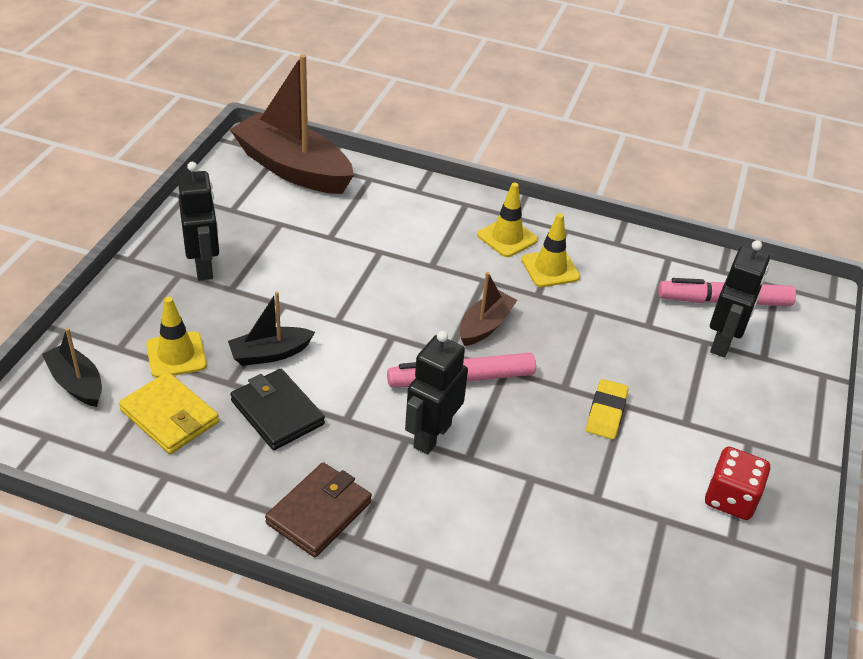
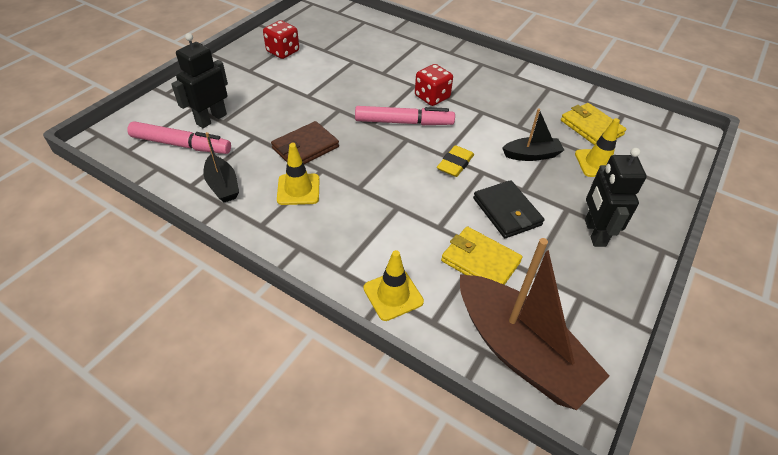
camera: 165 degrees left, 5 degrees up
black boat [42,328,102,407] -> black boat moved to [203,132,239,202]
black wallet [230,369,325,450] -> black wallet moved to [473,180,544,238]
brown wallet [265,462,372,557] -> brown wallet moved to [271,121,339,164]
black robot [405,331,468,454] -> red dice [415,64,453,106]
brown boat [459,272,517,346] -> none
yellow traffic cone [477,183,538,257] -> yellow traffic cone moved to [363,250,424,321]
yellow eraser [586,379,629,439] -> yellow eraser moved to [437,145,474,177]
none -> yellow wallet [441,226,522,285]

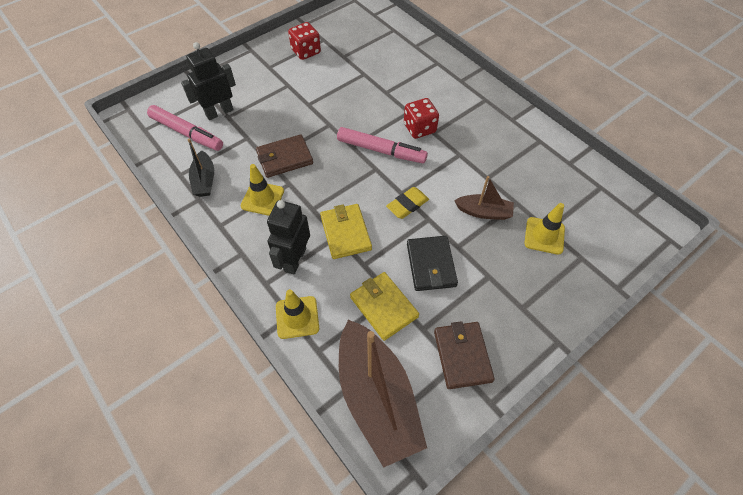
camera: 20 degrees right, 10 degrees up
black boat [503,108,564,161] -> brown boat [454,176,514,220]
yellow wallet [561,103,626,145] -> yellow wallet moved to [320,204,372,259]
black robot [585,148,647,247] -> black robot moved to [267,200,310,274]
none -> brown wallet [434,321,495,389]

